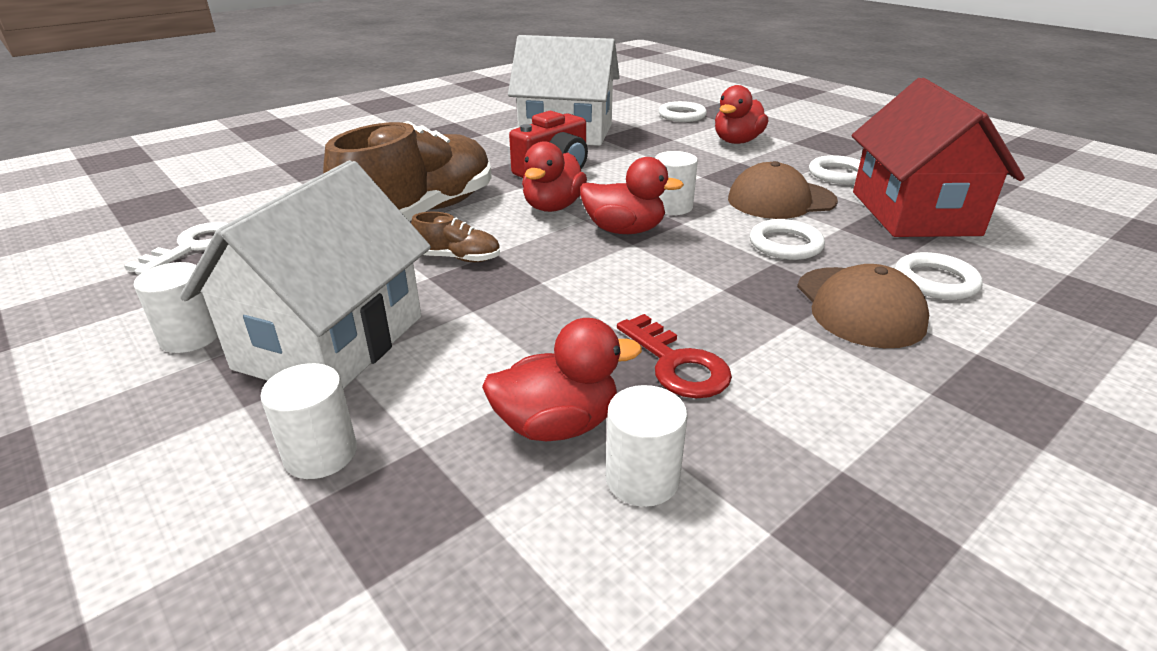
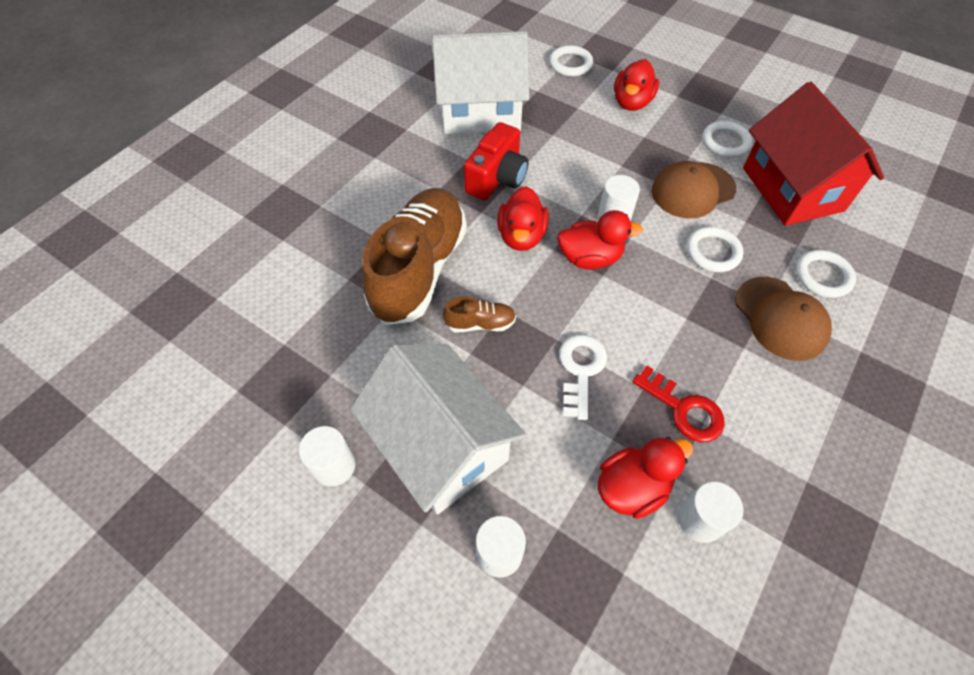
camera: 15 degrees left, 25 degrees up
white key [124,222,228,275] -> white key moved to [559,335,607,420]
white house [180,160,431,389] -> white house turned 45 degrees counterclockwise [350,344,526,514]

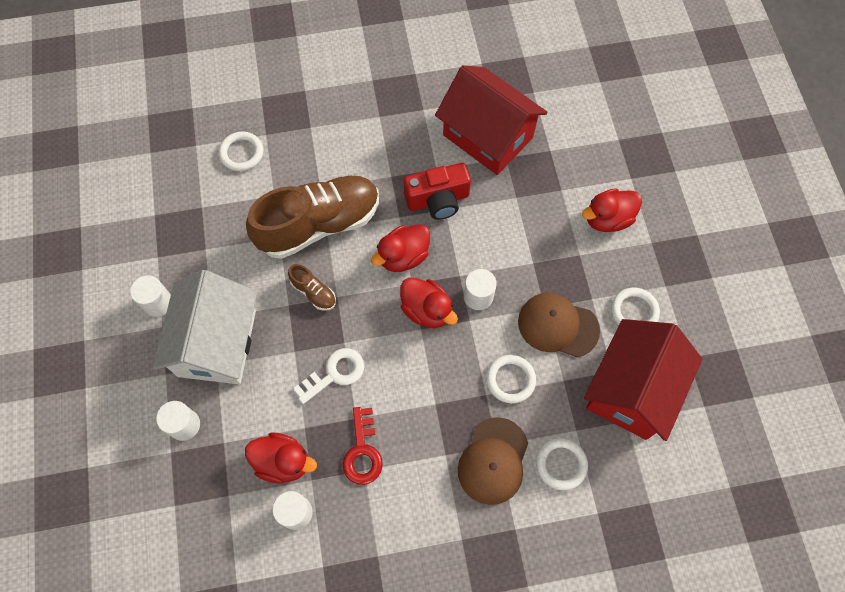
camera: 45 degrees right, 10 degrees up
white house [432,31,529,134] -> red house [435,65,548,175]
white ring [549,45,593,76] -> white ring moved to [219,132,263,171]

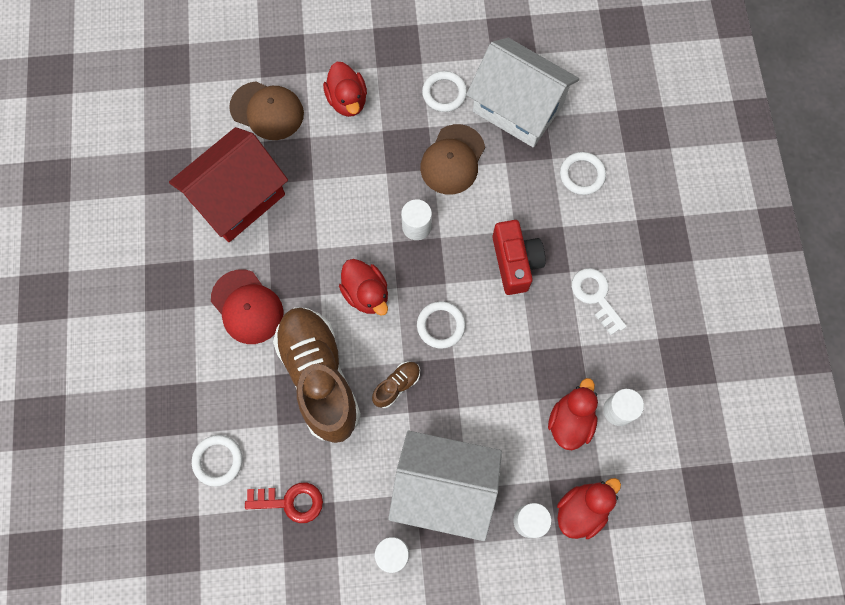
camera: 85 degrees left, 5 degrees up
white key [293,348,364,404] -> white key moved to [572,268,627,335]
red key [342,407,383,485] -> red key moved to [245,482,323,523]
red duck [400,278,458,328] -> red duck moved to [557,478,621,539]
red camera [404,163,471,220] -> red camera moved to [492,220,546,295]
brown cap [458,417,528,505] -> brown cap moved to [229,81,304,140]
white ring [486,355,536,403] -> white ring moved to [417,301,466,349]
red house [584,319,702,441] -> white house [466,38,579,147]
none -> red cap [211,269,284,344]

